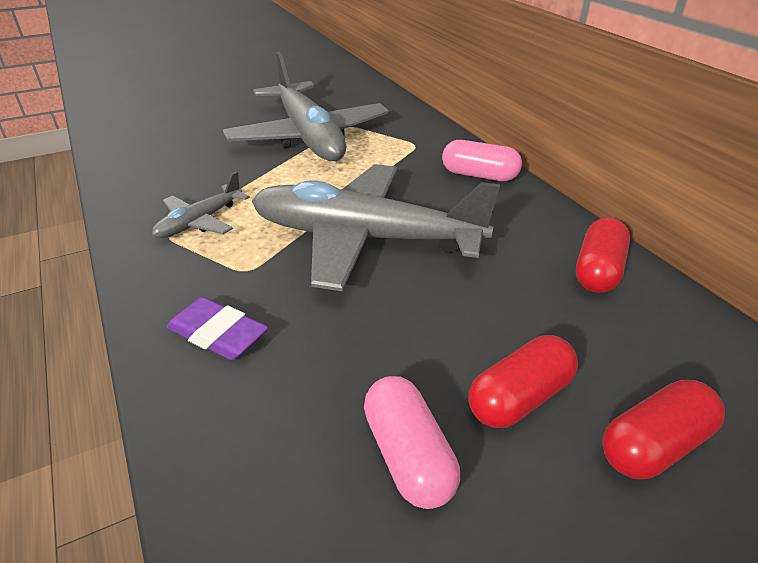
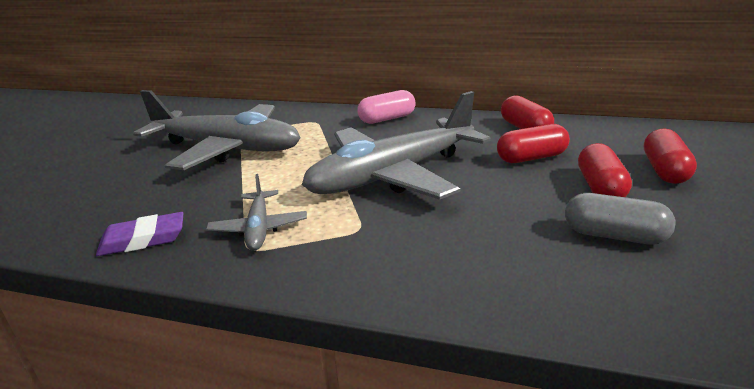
camera: 45 degrees left, 10 degrees down
purple eraser [166,297,268,360] -> purple eraser moved to [96,212,183,256]
pink capsule [364,376,460,509] -> grey capsule [565,193,676,245]
none -> red capsule [497,124,570,163]

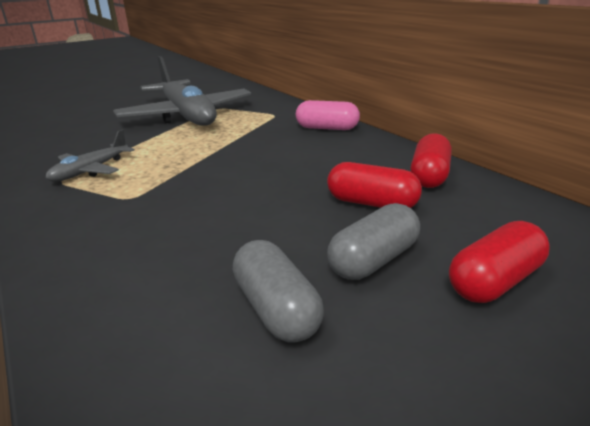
camera: 40 degrees right, 0 degrees up
purple eraser [96,212,183,256] -> none
grey plane [302,91,491,200] -> none
red capsule [578,143,632,197] -> grey capsule [327,203,420,280]

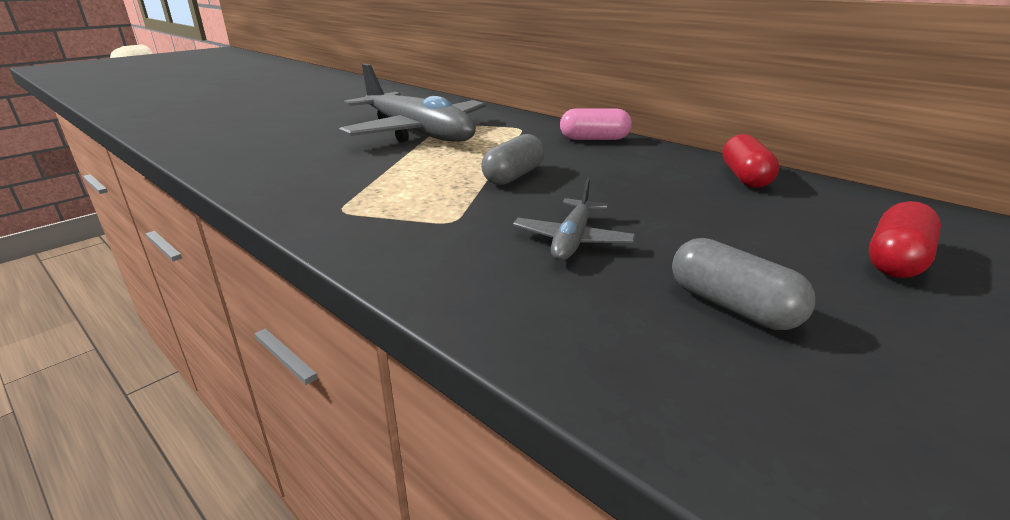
camera: 15 degrees left, 0 degrees up
grey plane [46,129,135,181] -> grey plane moved to [513,178,635,261]
red capsule [327,162,422,208] -> none
grey capsule [327,203,420,280] -> grey capsule moved to [481,134,544,185]

